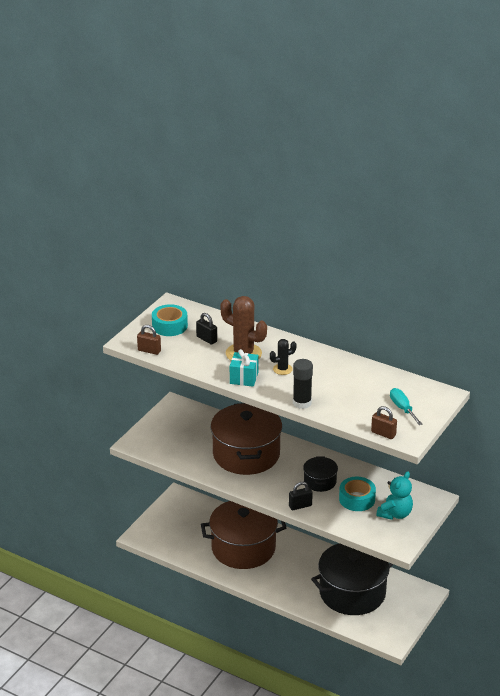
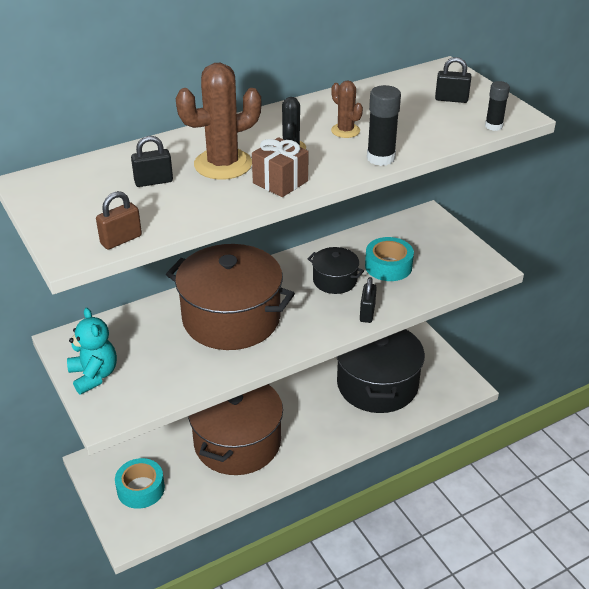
camera: 60 degrees left, 5 degrees up
turquoise tape [152,304,188,336] -> turquoise tape moved to [115,458,165,509]
turquoise gift [230,349,259,387] -> brown gift [252,137,309,197]
brown padlock [371,406,397,439] -> black glue stick [485,81,510,131]
turquoise teddy bear [376,471,413,520] -> turquoise teddy bear moved to [67,308,117,394]
turquoise screwdriver [390,388,423,425] -> black padlock [435,57,471,103]
none -> brown cactus [331,81,363,138]

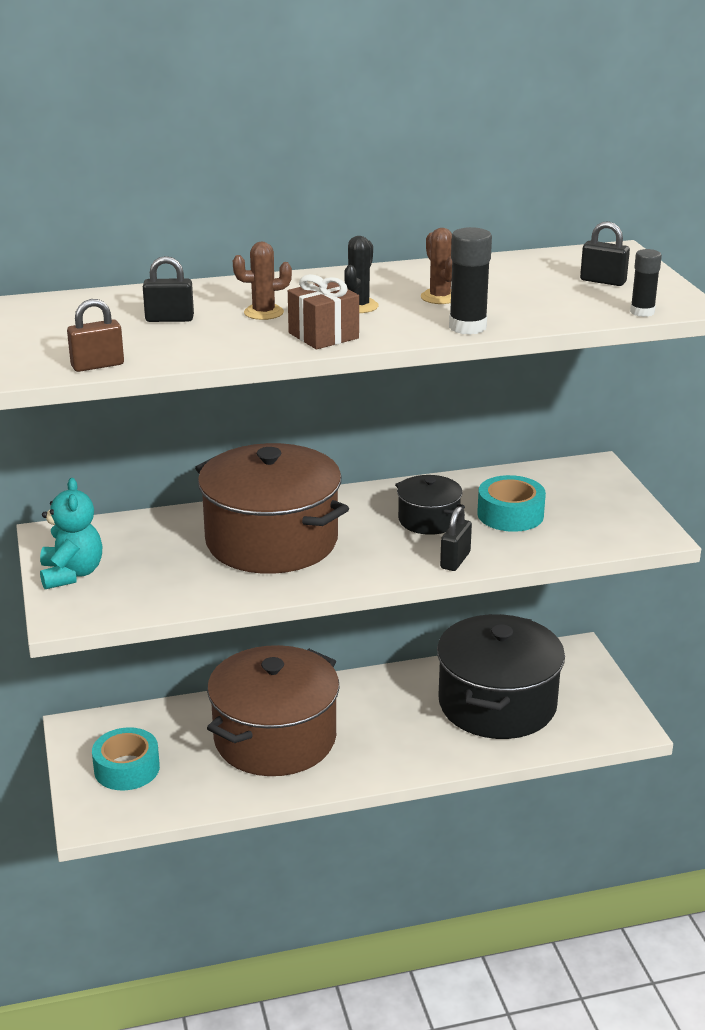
camera: 15 degrees right, 10 degrees down
brown cactus [176,63,261,180] -> brown cactus [233,242,292,320], size x0.53

